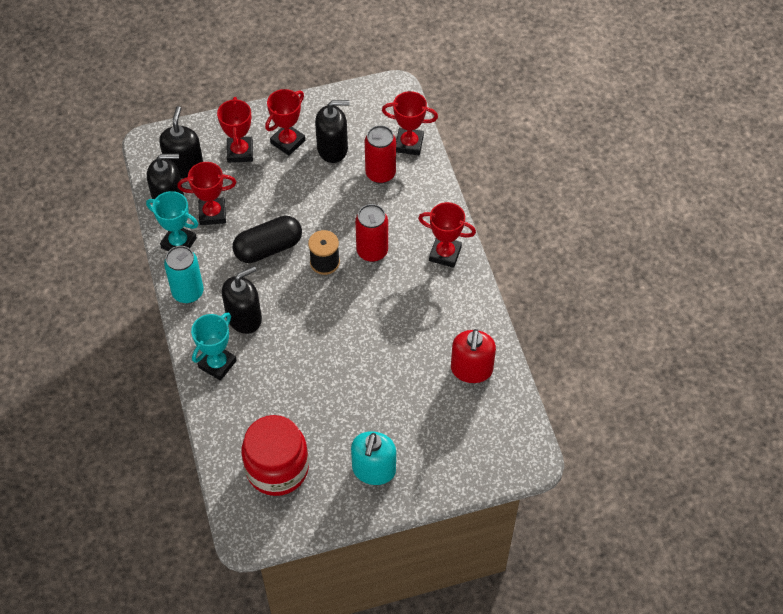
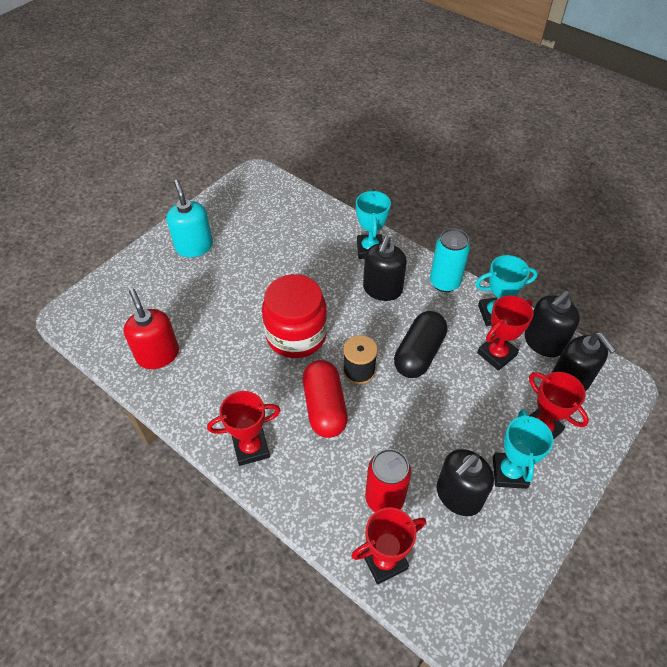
camera: 145 degrees right, 5 degrees down
red jar [242,415,309,496] -> red jar moved to [262,274,327,358]
red trophy [265,89,305,156] -> turquoise trophy [493,409,553,489]
red can [355,204,388,262] -> red capsule [303,360,348,438]

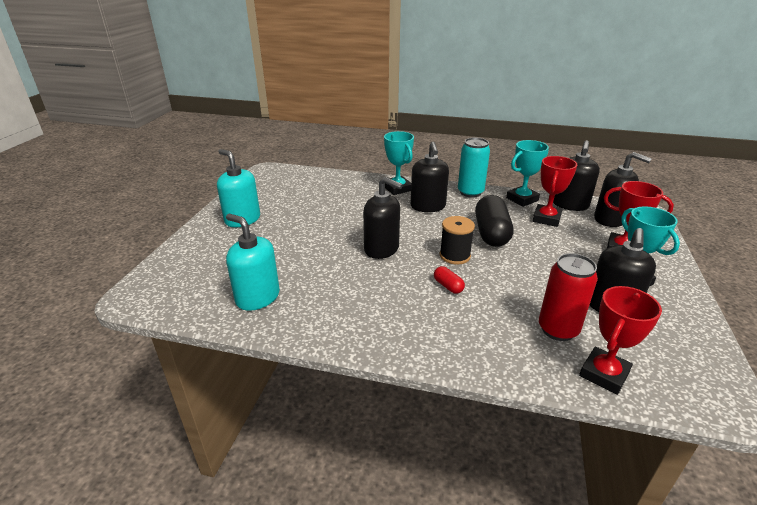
camera: 25 degrees left, 20 degrees down
red soap dispenser [124,288,179,369] -> turquoise soap dispenser [226,214,280,311]
red trophy [207,391,281,466] -> none
red jar [262,274,327,358] -> black soap dispenser [363,177,403,259]
red capsule [303,360,348,438] -> red capsule [434,266,465,294], size x0.45

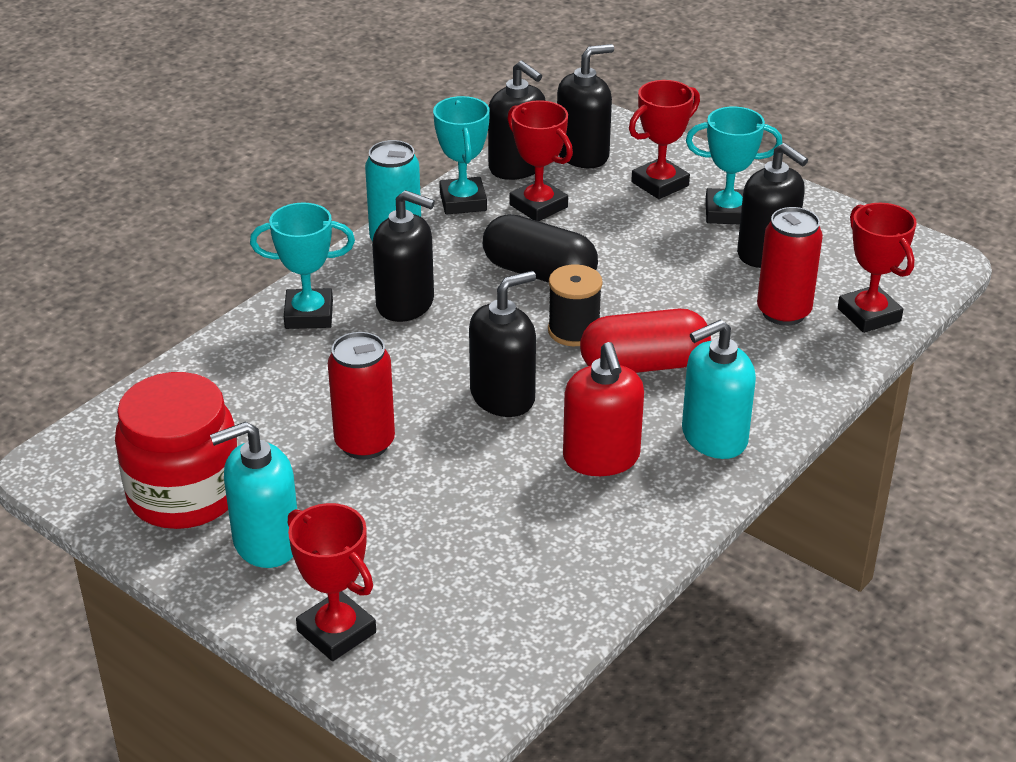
camera: 65 degrees left, 5 degrees up
turquoise soap dispenser [226,214,280,311] -> turquoise soap dispenser moved to [682,319,756,459]
red capsule [434,266,465,294] -> red capsule [580,309,711,373], size x2.20
none -> red jar [115,372,238,529]
none -> red trophy [288,503,376,661]
none -> red can [328,332,395,460]
none -> red soap dispenser [563,342,644,476]

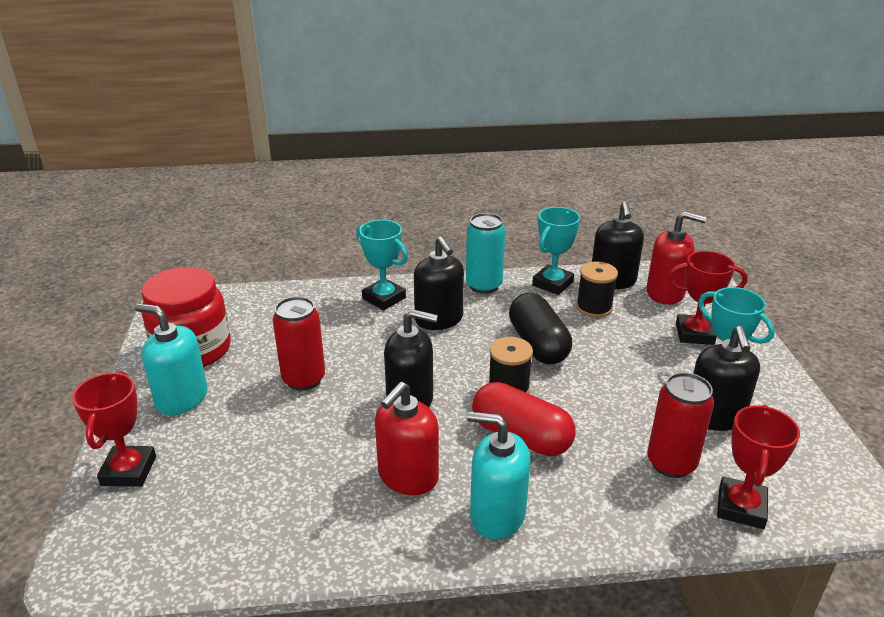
camera: 45 degrees right, 5 degrees down
red trophy [507,100,573,221] -> black spool [576,262,618,318]
black soap dispenser [557,44,614,168] -> red soap dispenser [646,211,706,305]

